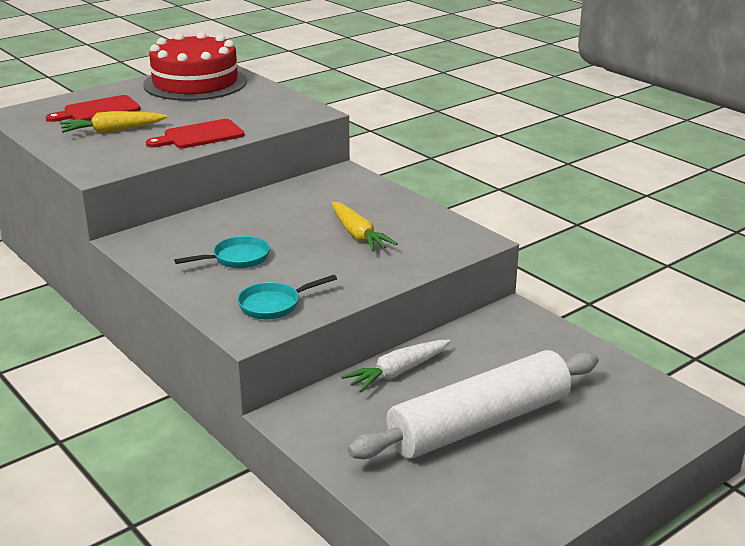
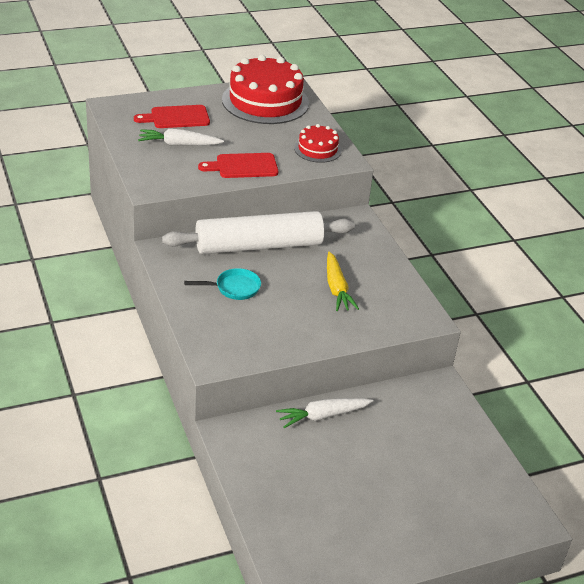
camera: 15 degrees right, 10 degrees up
yellow carrot [60,111,167,134] -> white carrot [138,129,224,145]
turquoise pan [237,275,337,319] -> none
white rolling pin [348,350,599,459] -> white rolling pin moved to [162,211,355,254]
none -> red cake [294,124,342,163]

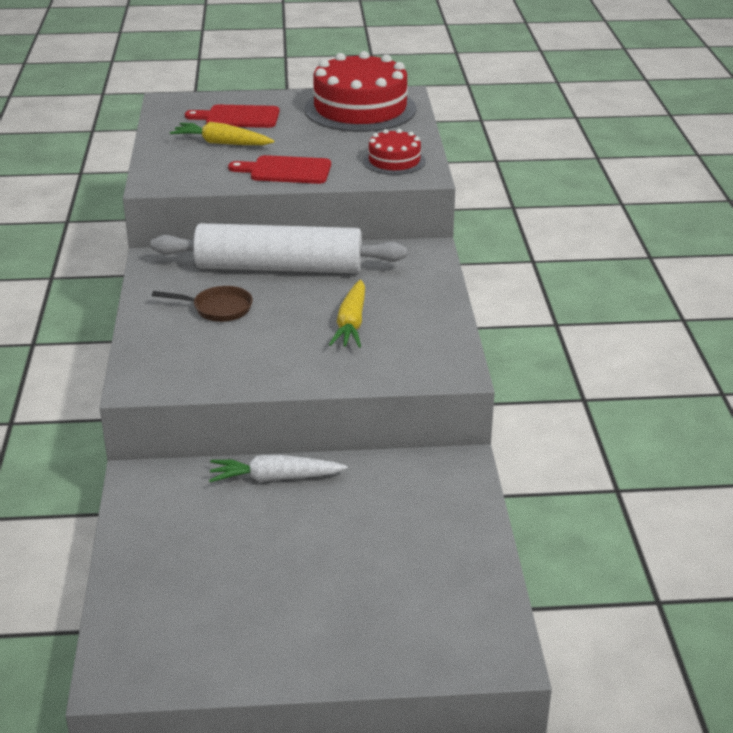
camera: 20 degrees right, 5 degrees down
white carrot [138,129,224,145] -> yellow carrot [170,122,274,145]
turquoise pan [184,268,261,300] -> brown pan [152,286,253,322]

